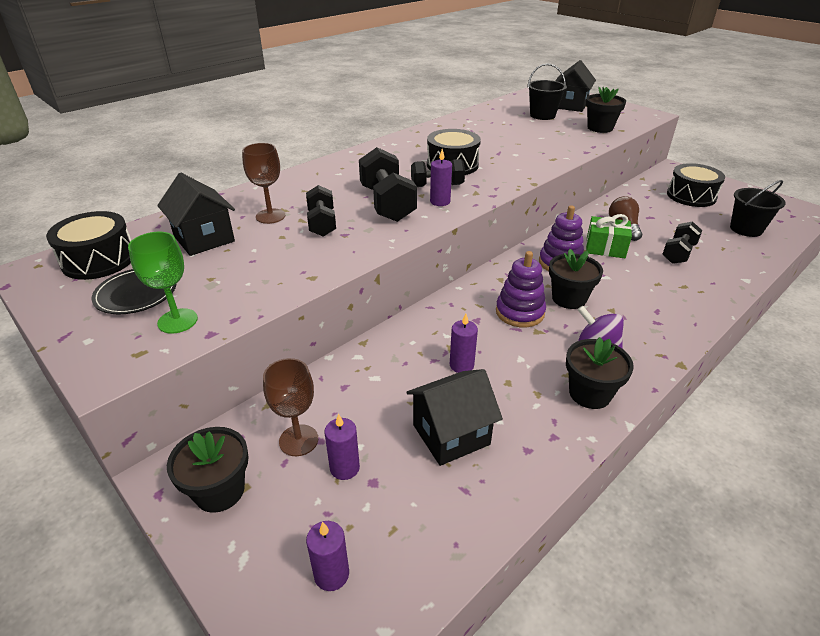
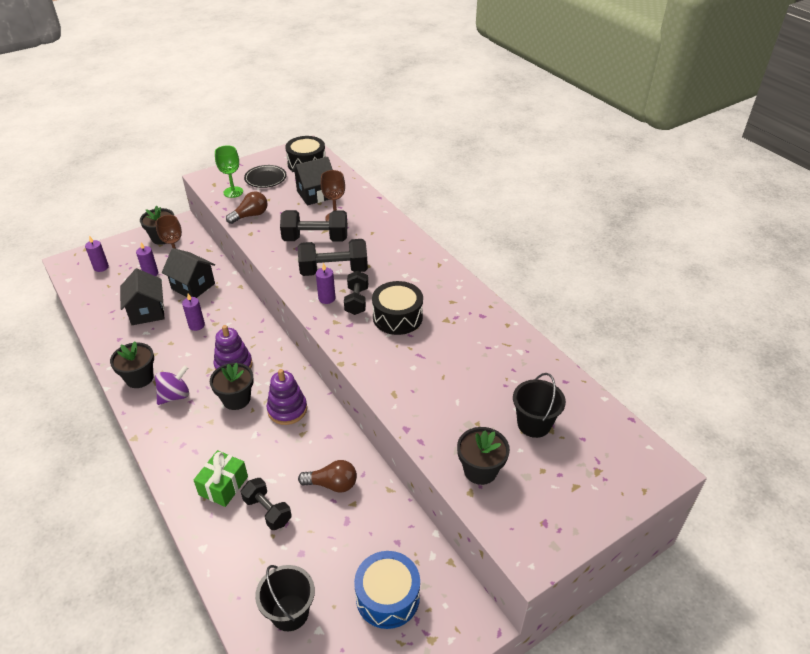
camera: 100 degrees right, 5 degrees up
black dumbbell [306,185,336,237] -> black dumbbell [280,210,348,242], size x1.57
black house [555,60,596,112] -> black house moved to [162,248,215,298]
green gift [586,214,632,258] -> green gift moved to [194,450,248,507]
black drum [667,163,725,207] -> blue drum [354,551,420,629]
none -> brown light bulb [226,191,268,224]

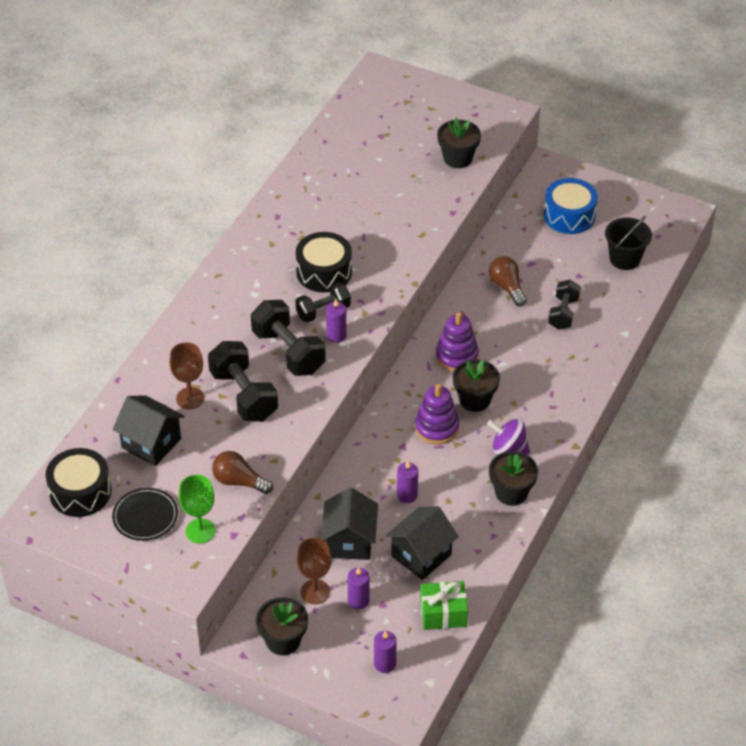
camera: 120 degrees left, 5 degrees up
green gift [194,450,248,507] -> green gift moved to [420,581,468,630]
black bucket [513,373,566,438] -> none

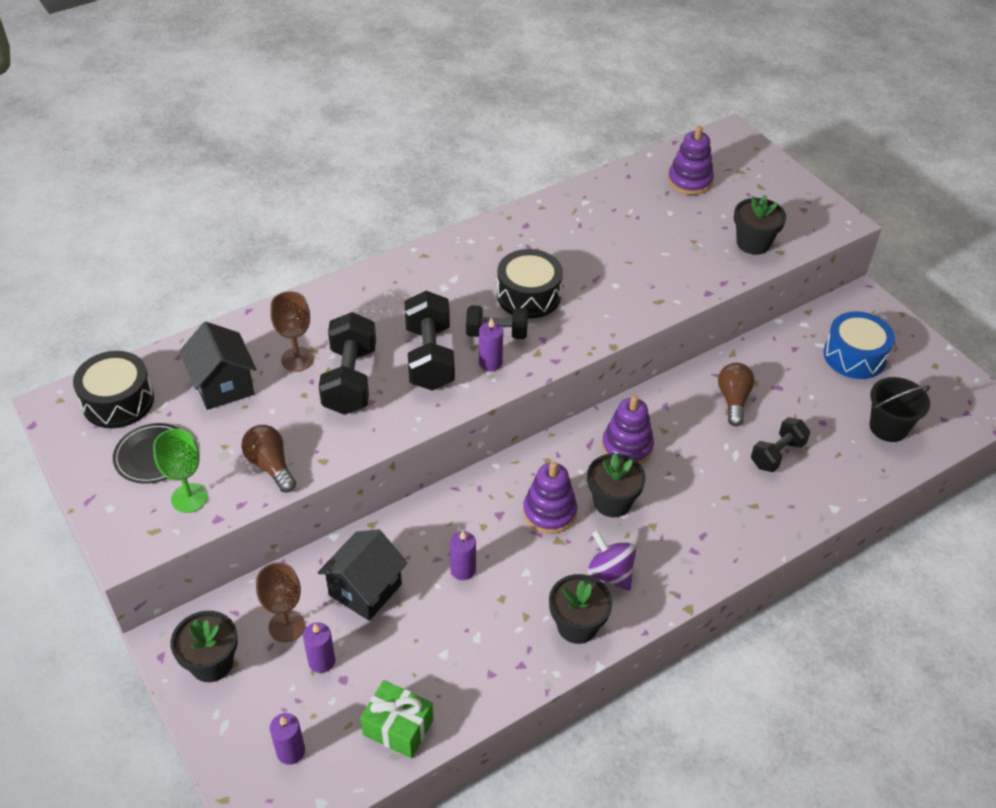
camera: 30 degrees right, 0 degrees up
black house [385,506,459,580] -> none
none -> purple stacking toy [668,126,714,195]

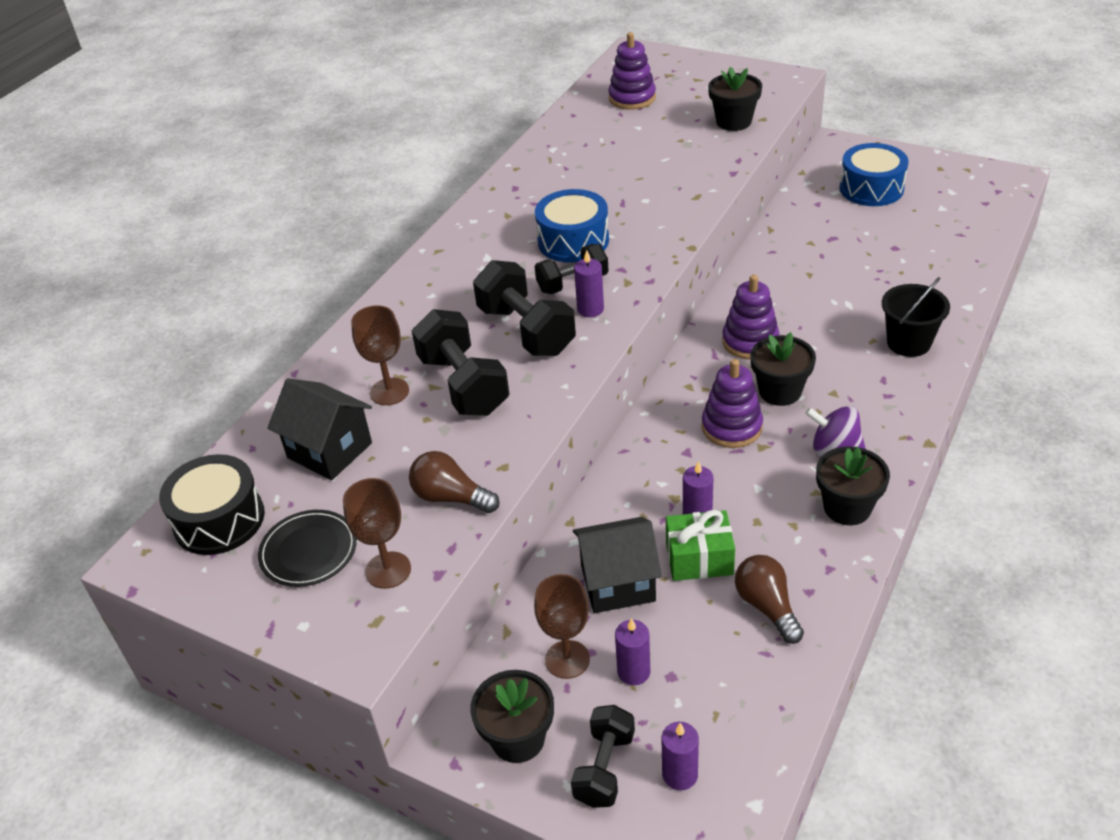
camera: 25 degrees left, 5 degrees down
green goblet [153,429,208,513] -> brown goblet [343,478,411,589]
black house [318,529,408,621] -> black house turned 75 degrees clockwise [573,517,662,613]
green gift [360,680,433,758] -> green gift moved to [666,510,735,581]
black drum [497,249,563,319] -> blue drum [535,189,609,263]
brown light bulb [718,363,755,426] -> brown light bulb moved to [735,555,804,644]
black dumbbell [751,417,810,472] -> black dumbbell moved to [571,705,635,808]
black bucket [869,377,930,442] -> black bucket moved to [882,277,950,357]

